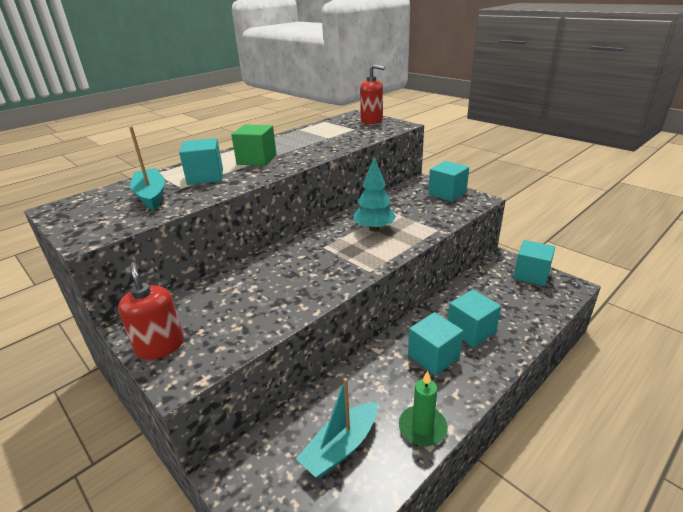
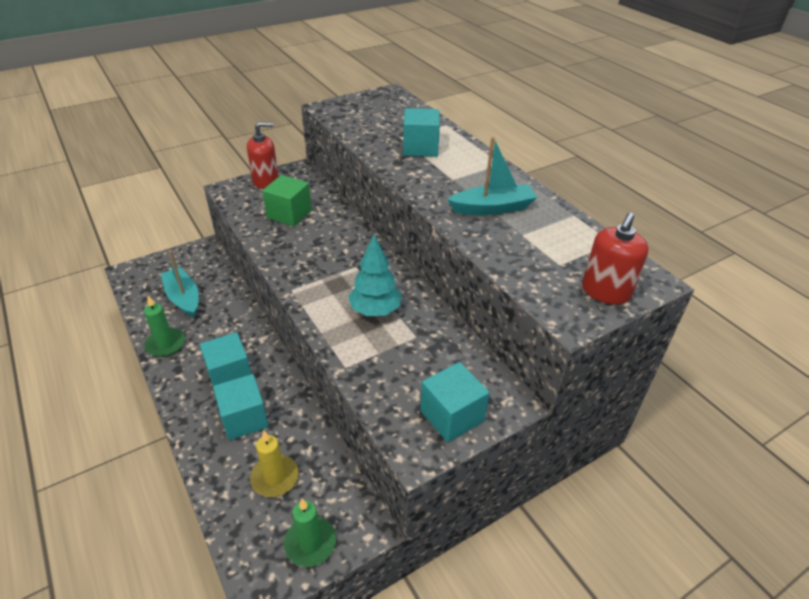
camera: 100 degrees right, 10 degrees up
turquoise boat [129,126,165,210] -> turquoise boat moved to [447,137,537,215]
green cube [231,125,277,166] -> green cube moved to [262,175,312,227]
turquoise cube [513,240,555,286] -> green candle [284,499,336,567]
none -> yellow candle [250,431,299,497]

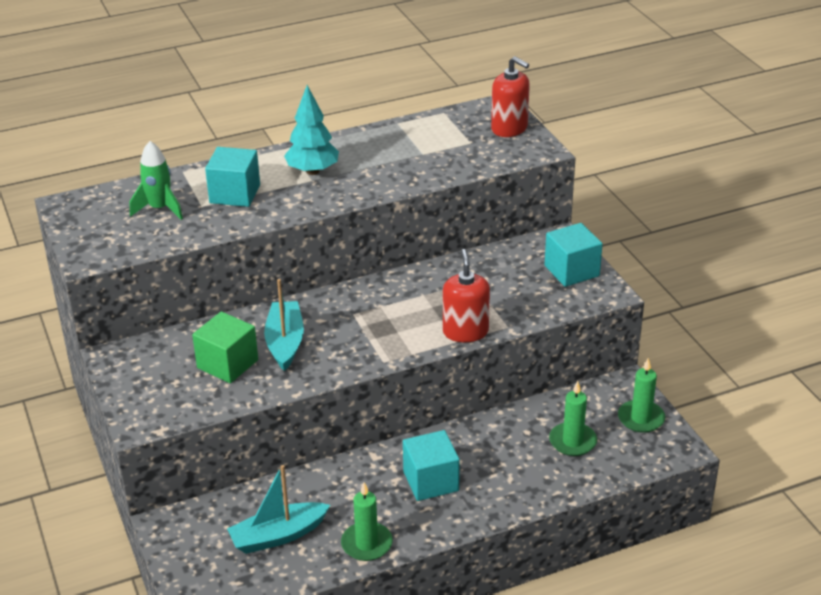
camera: 80 degrees left, 5 degrees down
turquoise cube [213,374,269,440] -> none
red soap dispenser [247,122,279,189] -> red soap dispenser moved to [443,249,490,342]
yellow candle [250,431,299,497] -> green candle [549,381,597,456]
turquoise tree [348,235,402,316] -> turquoise tree moved to [284,85,339,175]
turquoise boat [447,137,537,215] -> turquoise boat moved to [264,279,304,371]
none -> green rocket [130,141,183,220]

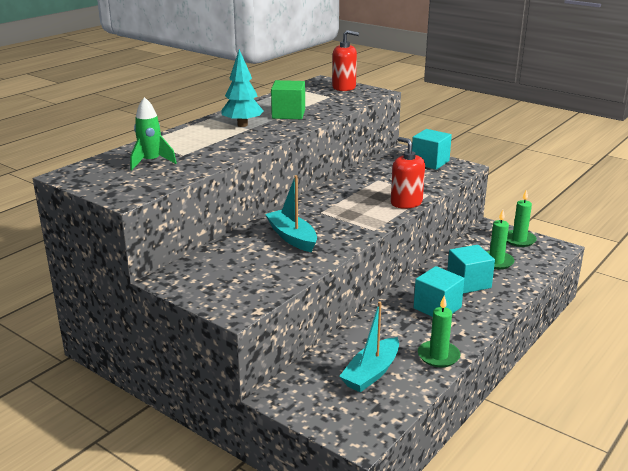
camera: 30 degrees left, 10 degrees down
green cube [192,311,258,383] -> green cube moved to [271,80,305,119]
turquoise cube [205,147,260,207] -> turquoise cube moved to [447,245,495,294]

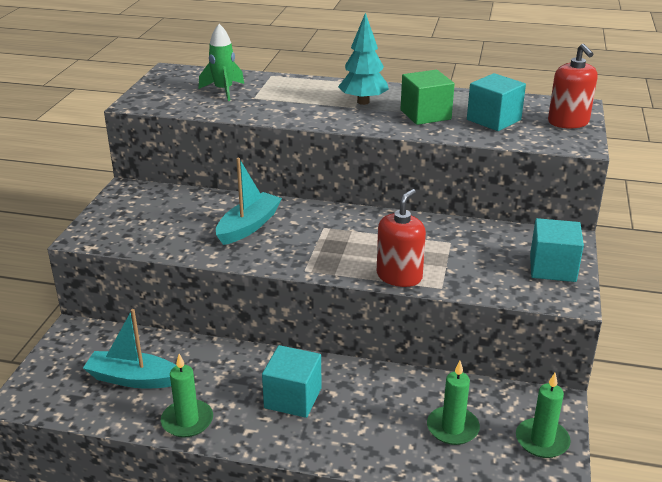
camera: 65 degrees right, 5 degrees up
turquoise cube [447,245,495,294] -> turquoise cube moved to [467,73,526,131]

